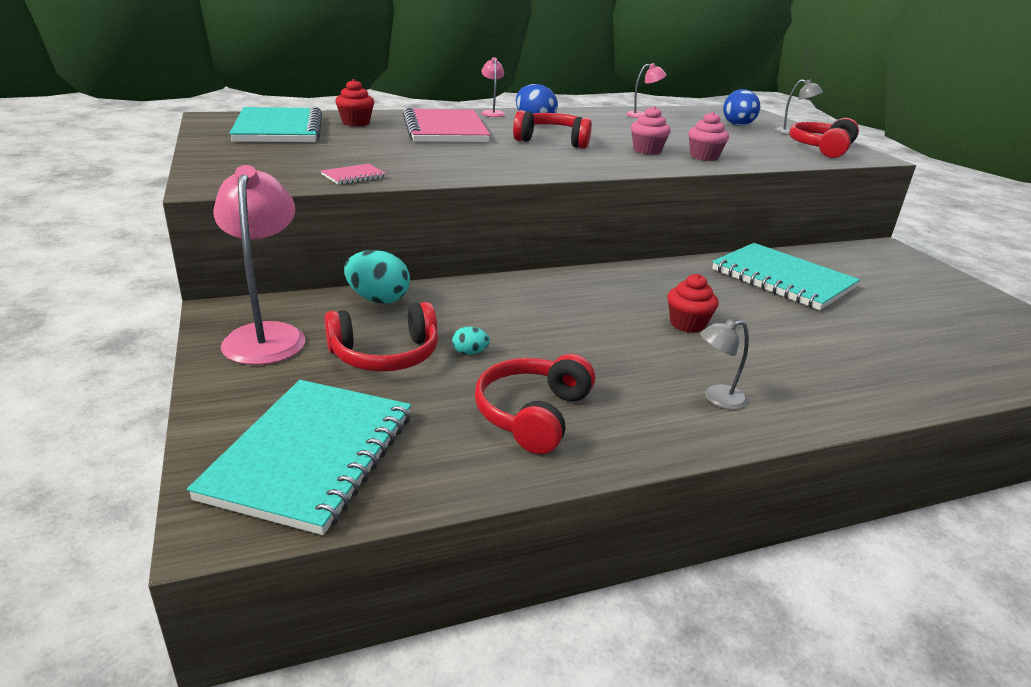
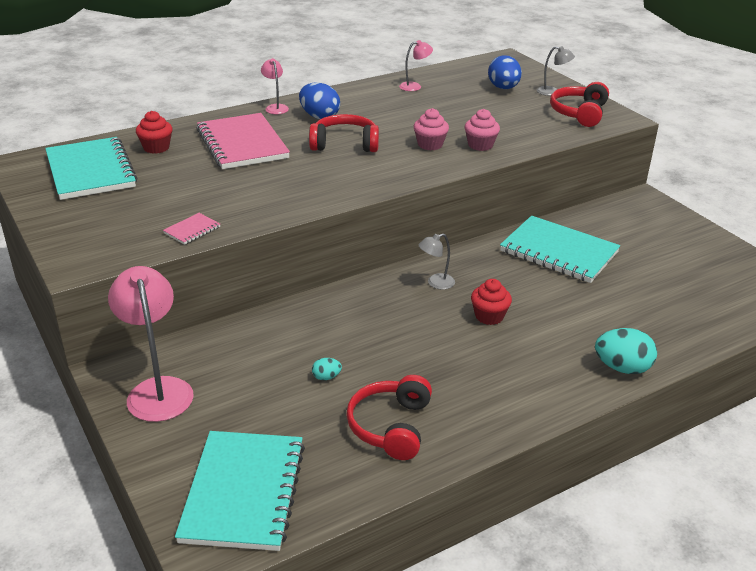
camera: 10 degrees left, 5 degrees up
red headphones [325,302,438,372] -> none
turquoise egg [344,250,410,304] -> turquoise egg moved to [595,328,657,374]
grey lamp [700,319,749,410] -> grey lamp moved to [419,234,455,290]

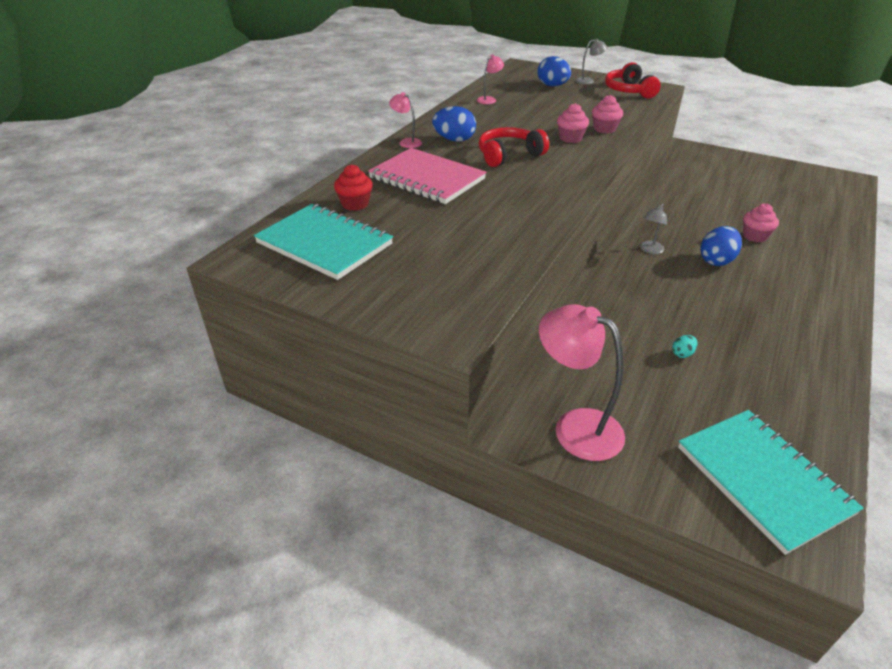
camera: 30 degrees left, 5 degrees up
pink notebook [163,213,220,245] -> none
red headphones [346,375,432,460] -> none
red cupcake [471,279,512,325] -> blue egg [700,226,742,266]
turquoise notebook [500,216,620,283] -> none
turquoise egg [595,328,657,374] -> none
none -> pink cupcake [743,204,779,242]

